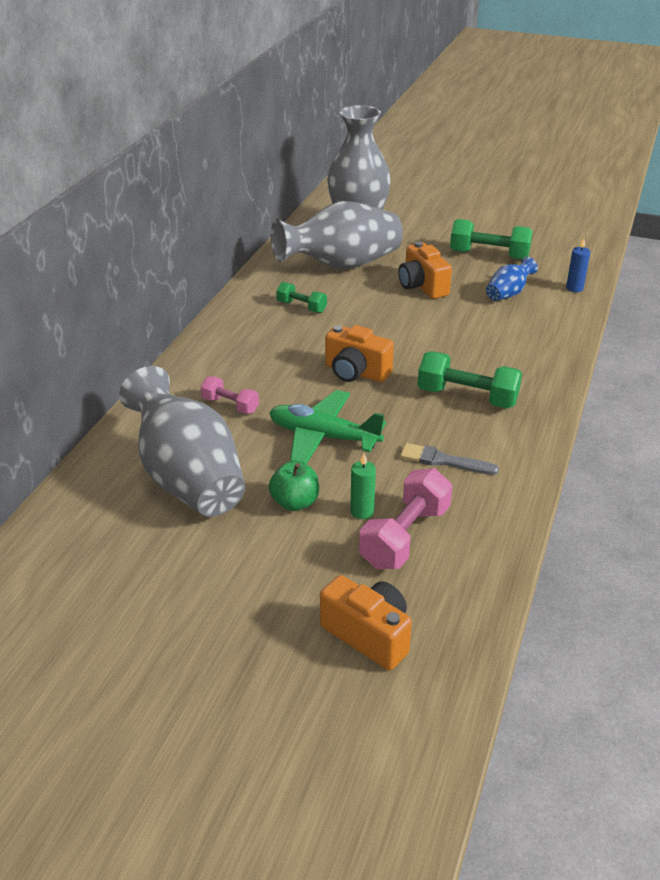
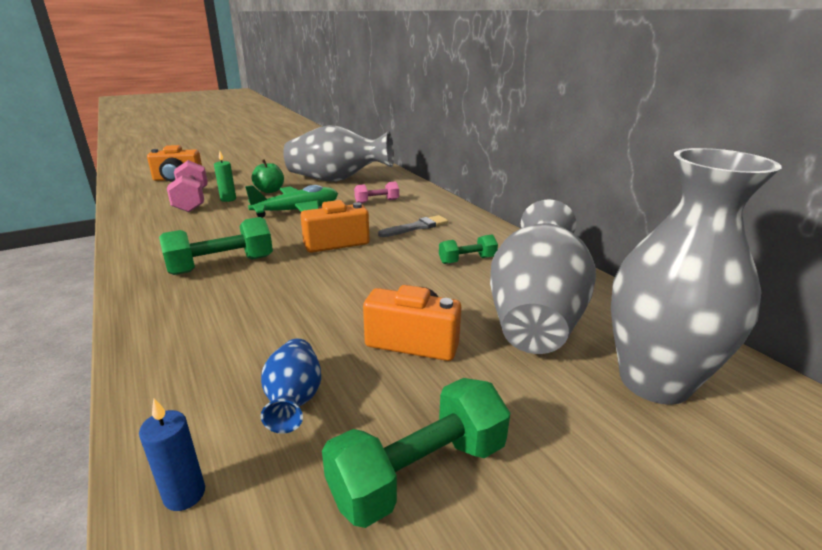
camera: 130 degrees right, 10 degrees down
grey brush [400,443,499,475] -> grey brush moved to [378,215,448,237]

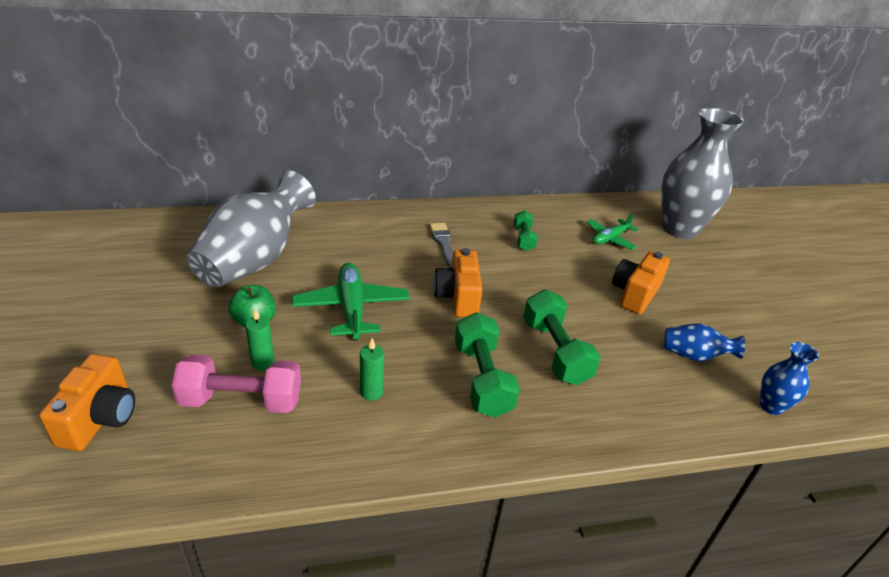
camera: 75 degrees left, 10 degrees up
blue candle [139,399,205,511] -> blue vase [760,342,819,415]
green dumbbell [322,378,510,528] -> green dumbbell moved to [523,289,601,385]
pink dumbbell [354,182,399,203] -> none
grey vase [490,199,596,354] -> green plane [586,213,639,250]
none -> green candle [360,338,384,400]

